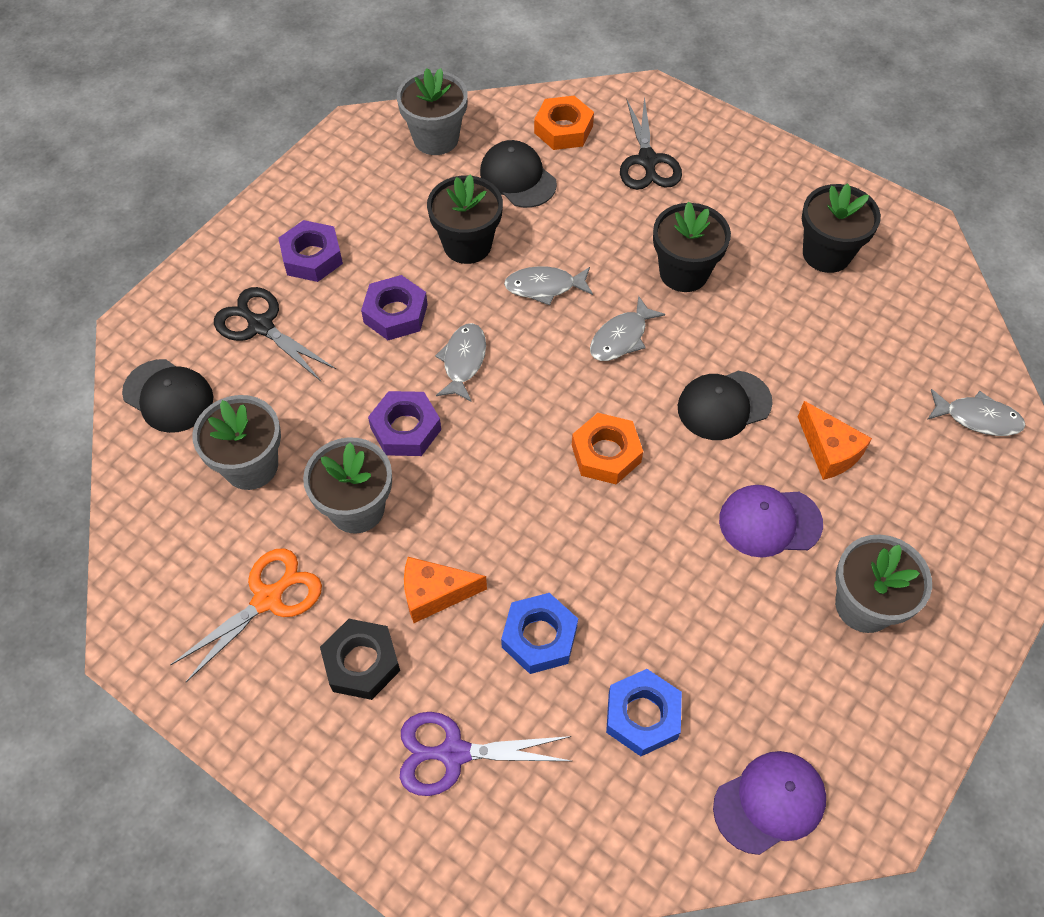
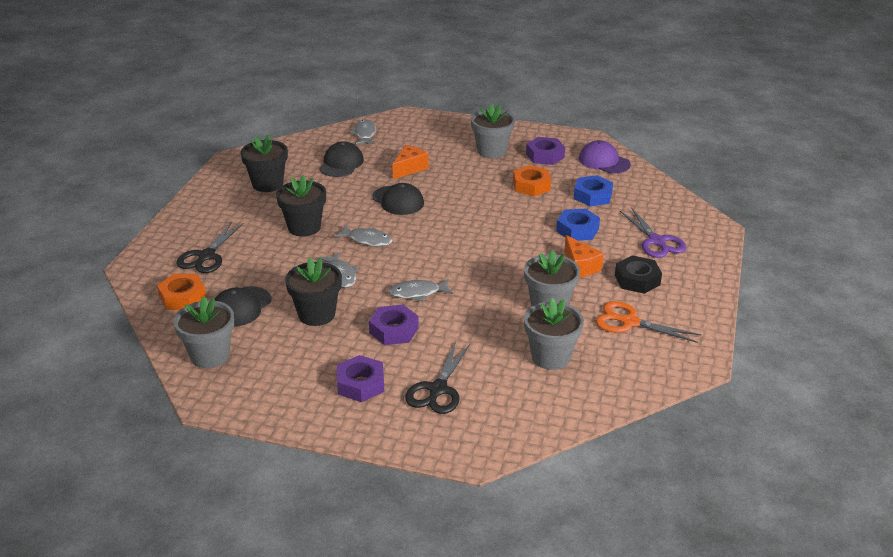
camera: 110 degrees left, 25 degrees down
black cap [122,359,213,433] -> black cap moved to [319,141,364,177]
purple nut [368,391,441,456] -> purple nut moved to [526,137,565,165]
orange nut [572,413,643,484] -> orange nut moved to [513,165,551,196]
black scissors [620,96,682,190] -> black scissors turned 135 degrees clockwise [176,222,244,273]
purple cap [719,485,823,558] -> none

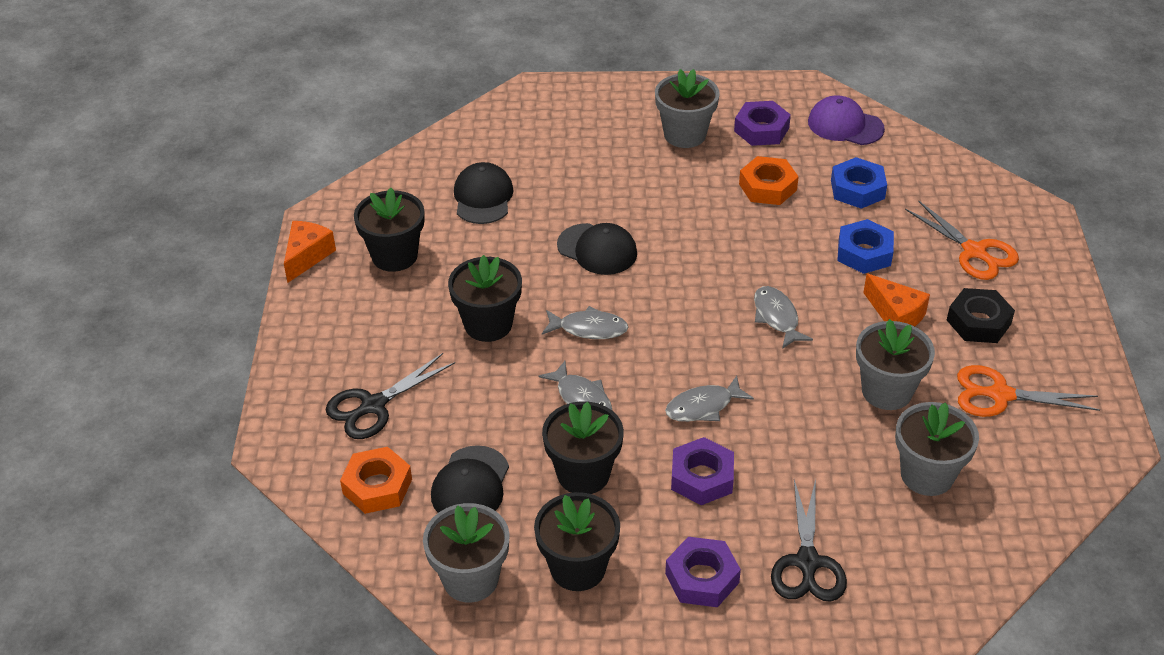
camera: 15 degrees left, 10 degrees up
black scissors [176,222,244,273] -> black scissors turned 45 degrees clockwise [325,353,455,439]
grey fish [349,119,376,145] -> grey fish moved to [754,286,813,349]
orange cheese [392,145,429,179] -> orange cheese moved to [284,221,336,283]
purple scissors [620,207,687,258] -> orange scissors [905,200,1019,280]
none -> black flower pot [534,492,620,591]

